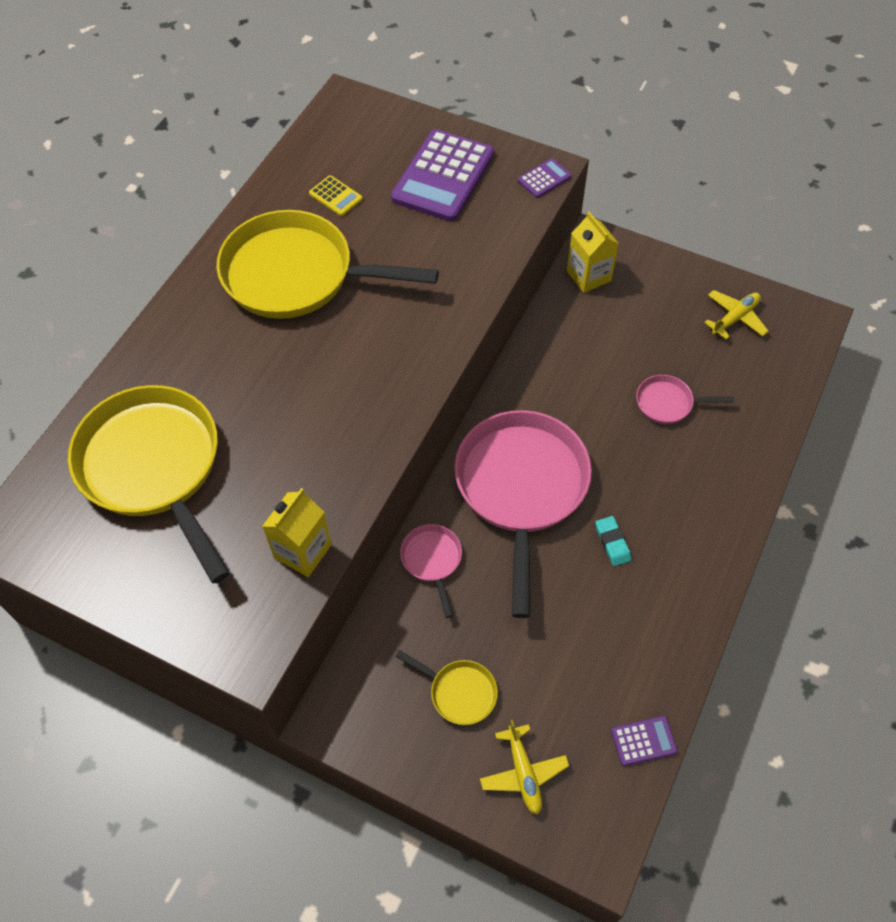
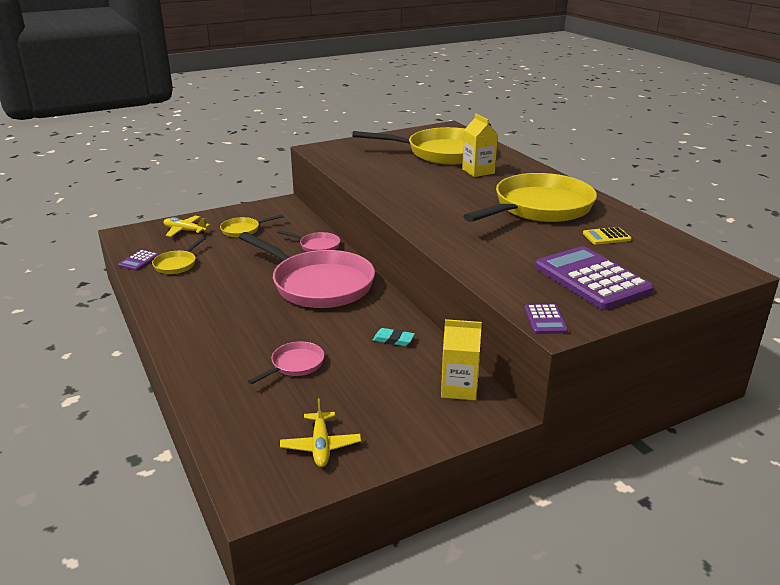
camera: 125 degrees right, 30 degrees down
yellow carton [262,488,332,577] -> yellow carton moved to [462,113,498,177]
turquoise eraser [596,516,631,566] -> turquoise eraser moved to [373,328,415,346]
none -> yellow pan [152,237,205,274]

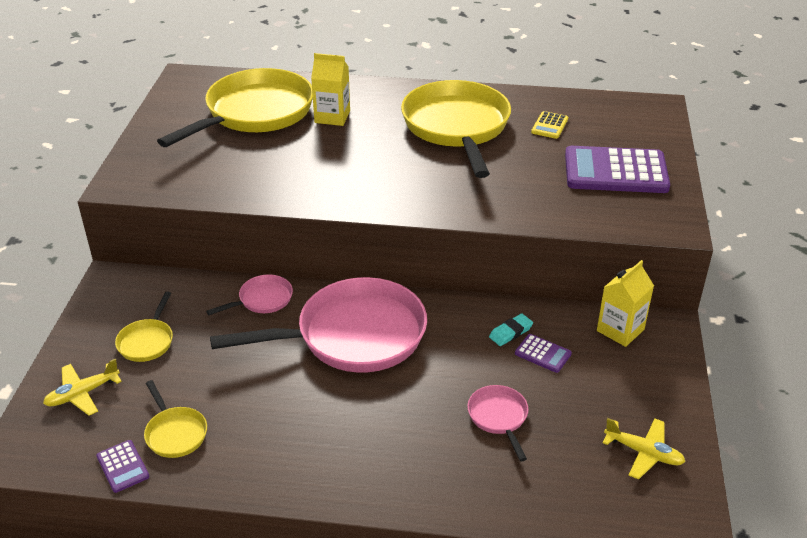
camera: 55 degrees left, 10 degrees up
purple calculator [525,304,568,334] -> purple calculator moved to [515,334,572,373]

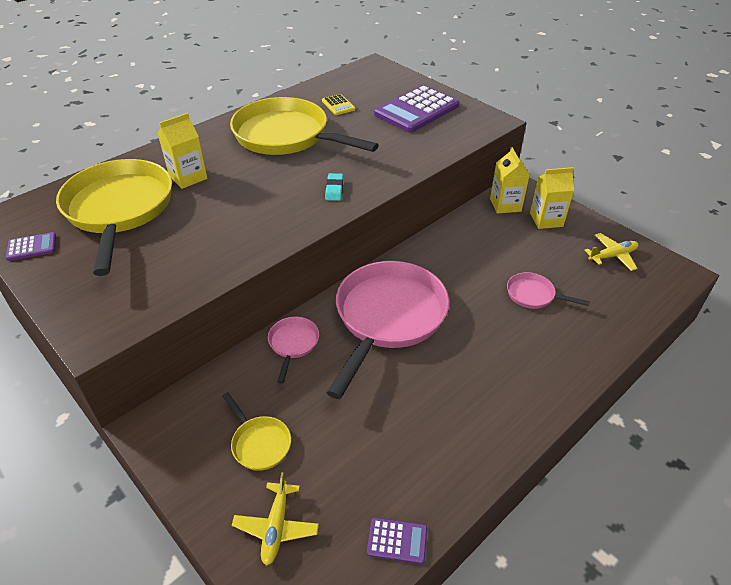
camera: 50 degrees left, 5 degrees up
yellow pan [144,380,207,458] -> none
turquoise eraser [489,313,533,346] -> turquoise eraser moved to [325,173,343,201]
purple calculator [515,334,572,373] -> purple calculator moved to [5,232,56,261]
none -> yellow carton [530,167,574,229]

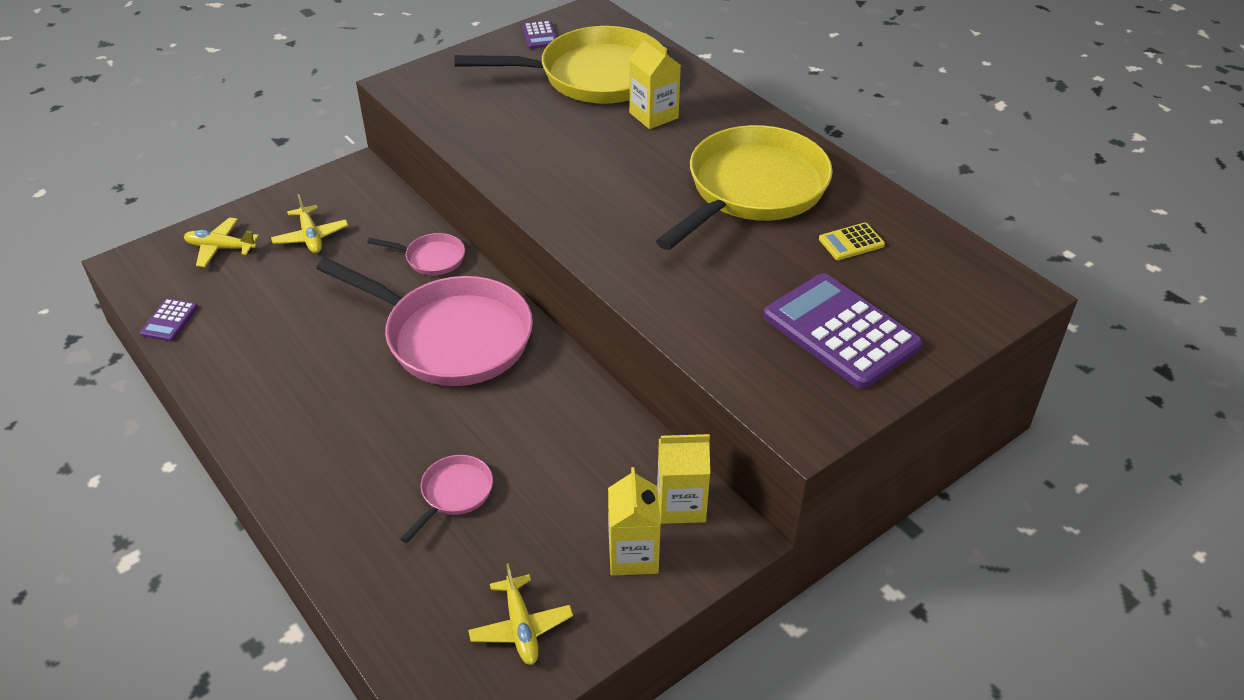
camera: 95 degrees right, 0 degrees up
yellow pan [222,392,291,471] -> yellow plane [271,194,348,253]
turquoise eraser [325,173,343,201] -> none

